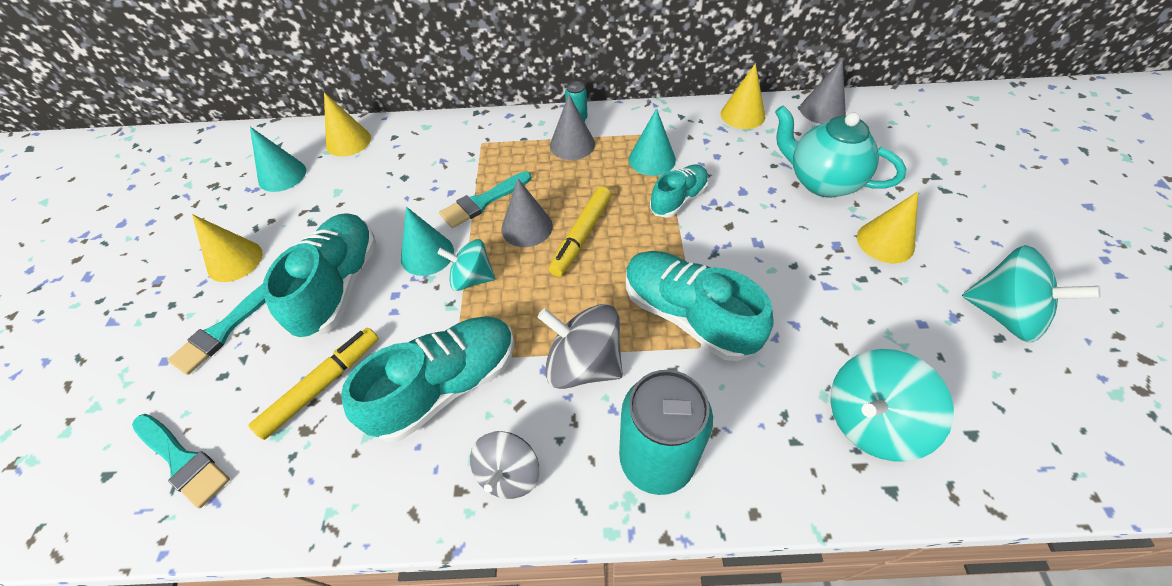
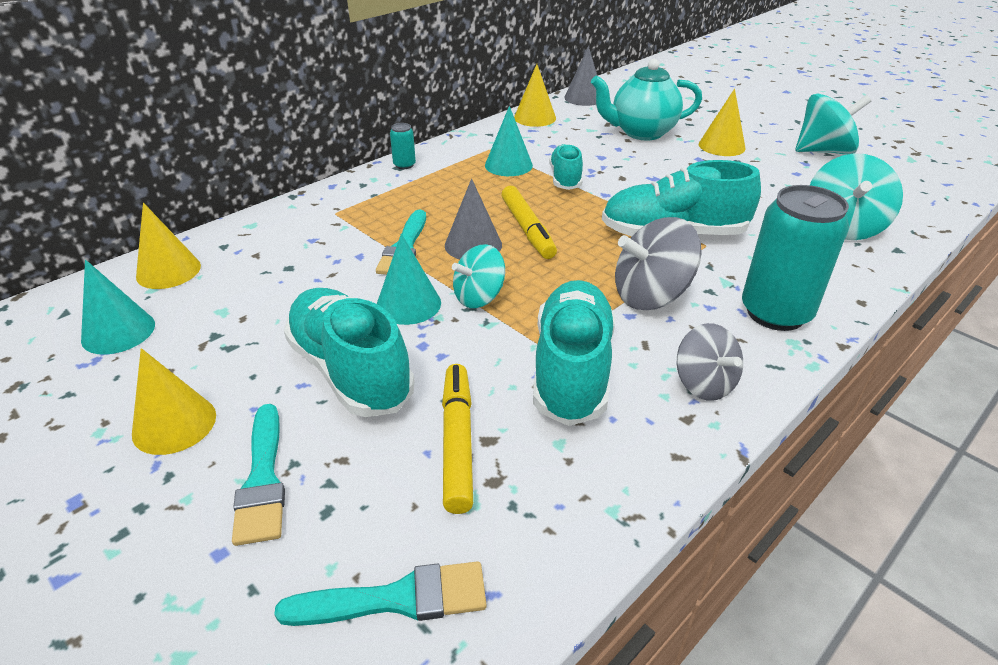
camera: 45 degrees left, 15 degrees down
grey cone [550,95,595,160] -> none

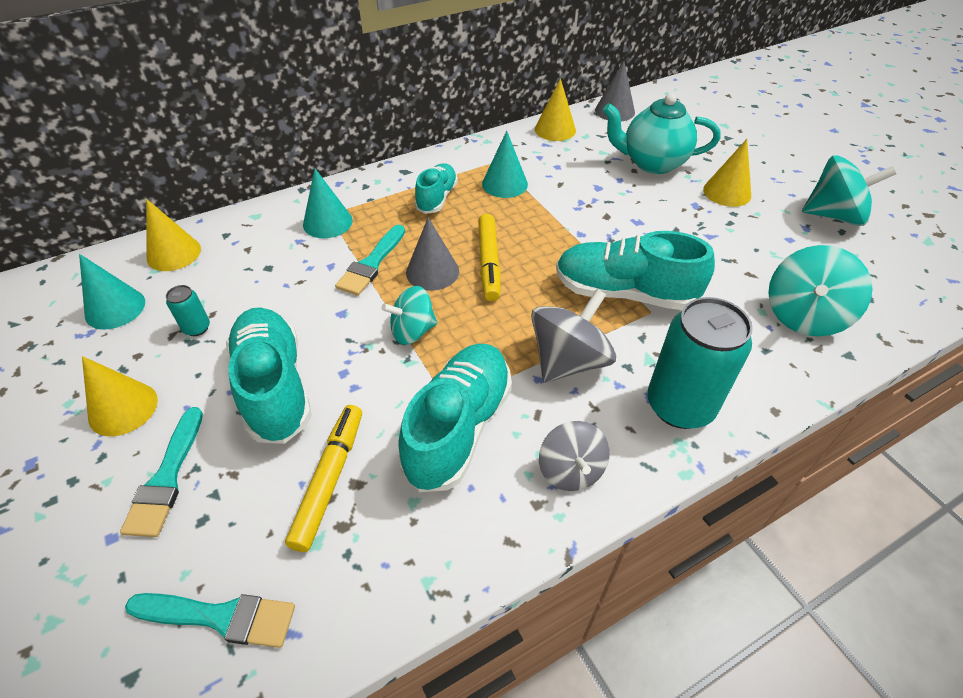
camera: 15 degrees right, 10 degrees up
turquoise cone [377,234,441,325] -> turquoise cone moved to [303,169,353,238]
turquoise can [390,123,416,169] -> turquoise can moved to [166,285,210,336]
turquoise shoe [549,144,583,190] -> turquoise shoe moved to [415,163,458,214]
grey spinning top [615,217,702,310] -> grey spinning top turned 135 degrees clockwise [531,289,616,383]

